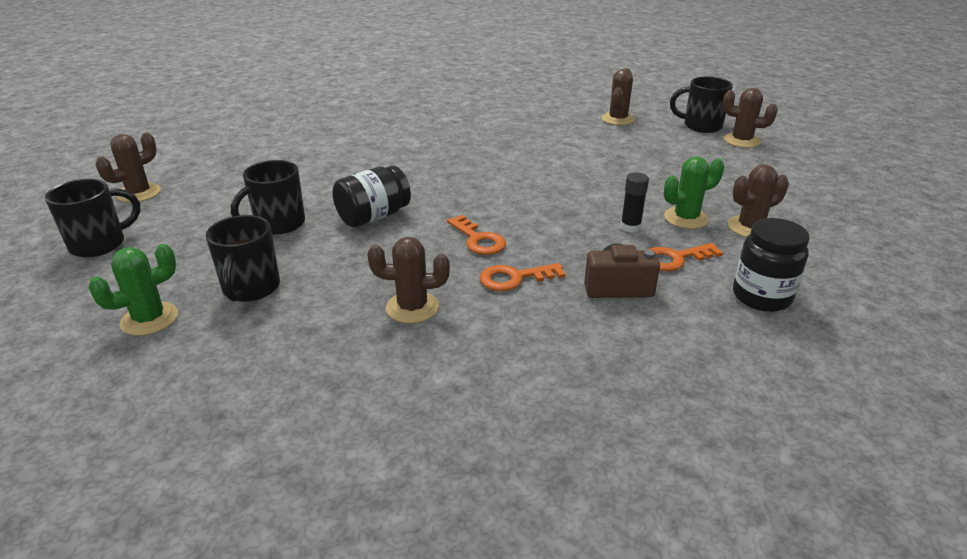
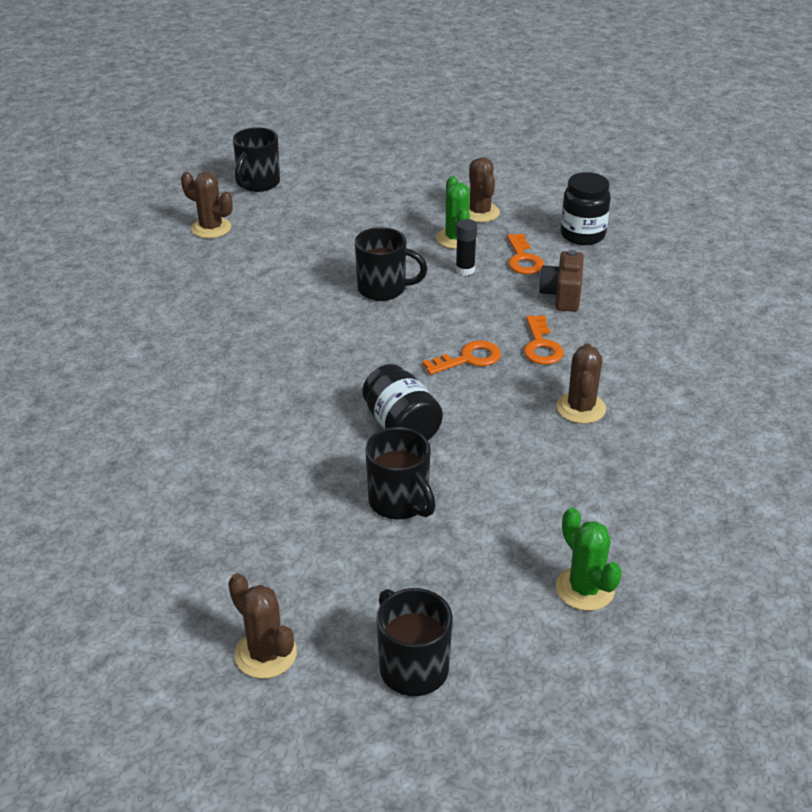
camera: 80 degrees left, 5 degrees up
black mug [206,215,280,302] -> black mug moved to [355,227,428,301]
brown cactus [723,88,778,148] -> none

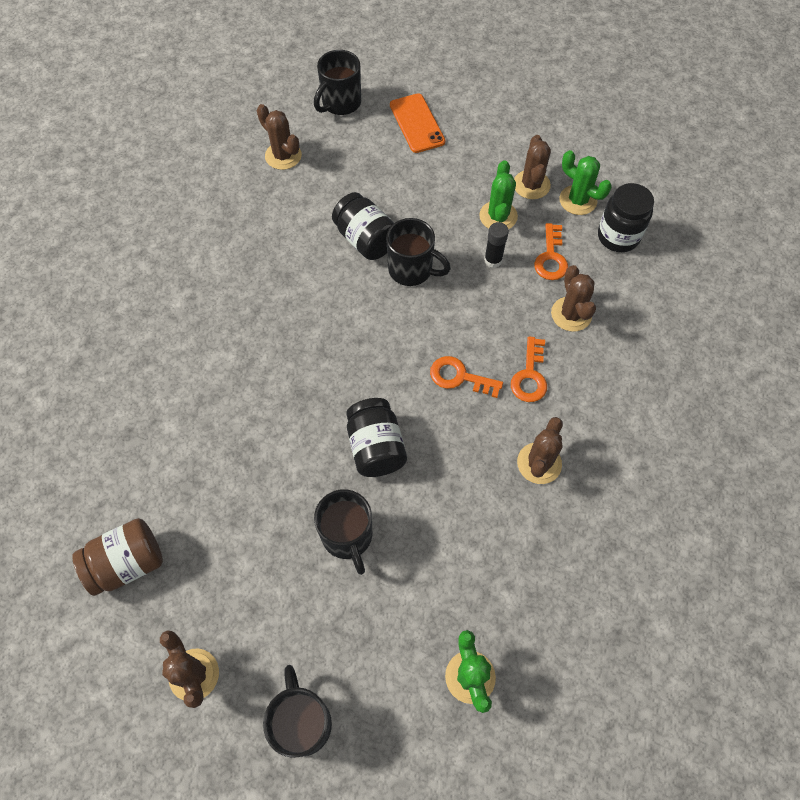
camera: 15 degrees right, 25 degrees up
orange key [422,340,501,375] -> orange key turned 150 degrees counterclockwise [430,356,503,398]
brown camera [539,250,584,312] -> brown cactus [551,265,596,332]
none -> brown jar [72,518,163,596]
none -> black jar [332,192,394,260]
none -> orange phone [390,93,445,153]
none -> green cactus [559,150,612,215]

